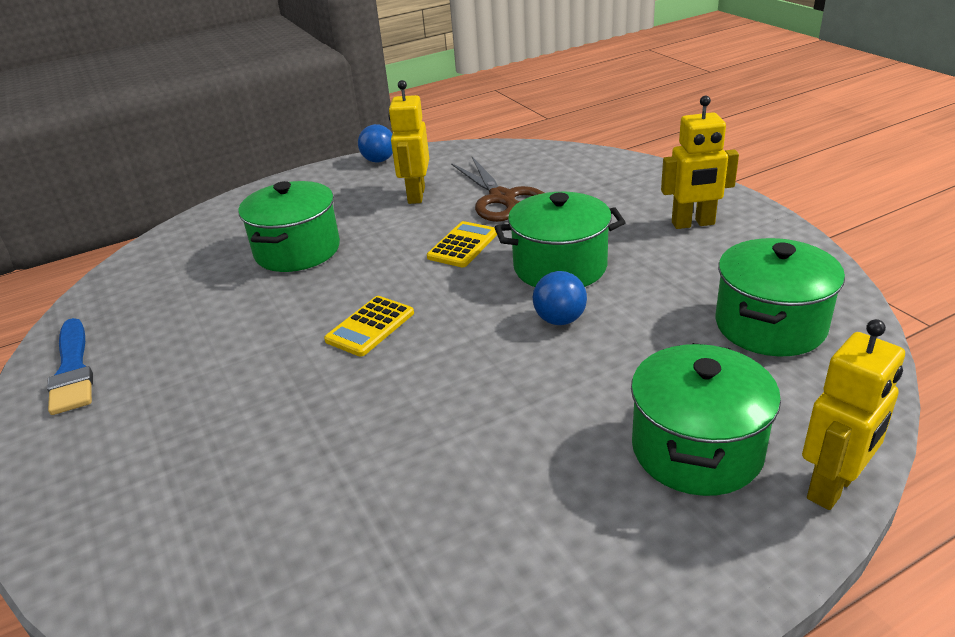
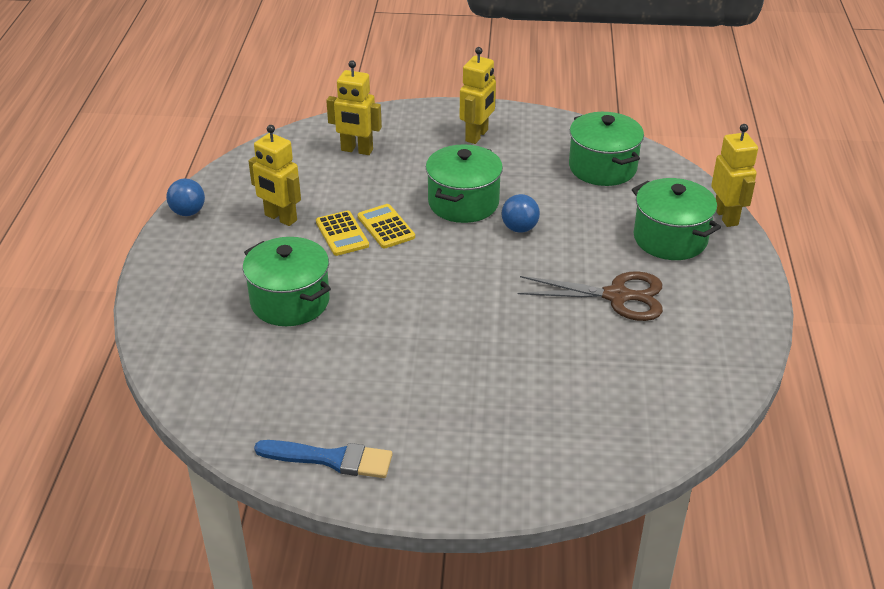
camera: 60 degrees left, 5 degrees up
yellow calculator [324,296,414,357] -> yellow calculator moved to [316,211,369,256]
brown scissors [451,157,544,222] -> brown scissors moved to [518,271,663,321]
none -> yellow robot [326,60,382,155]

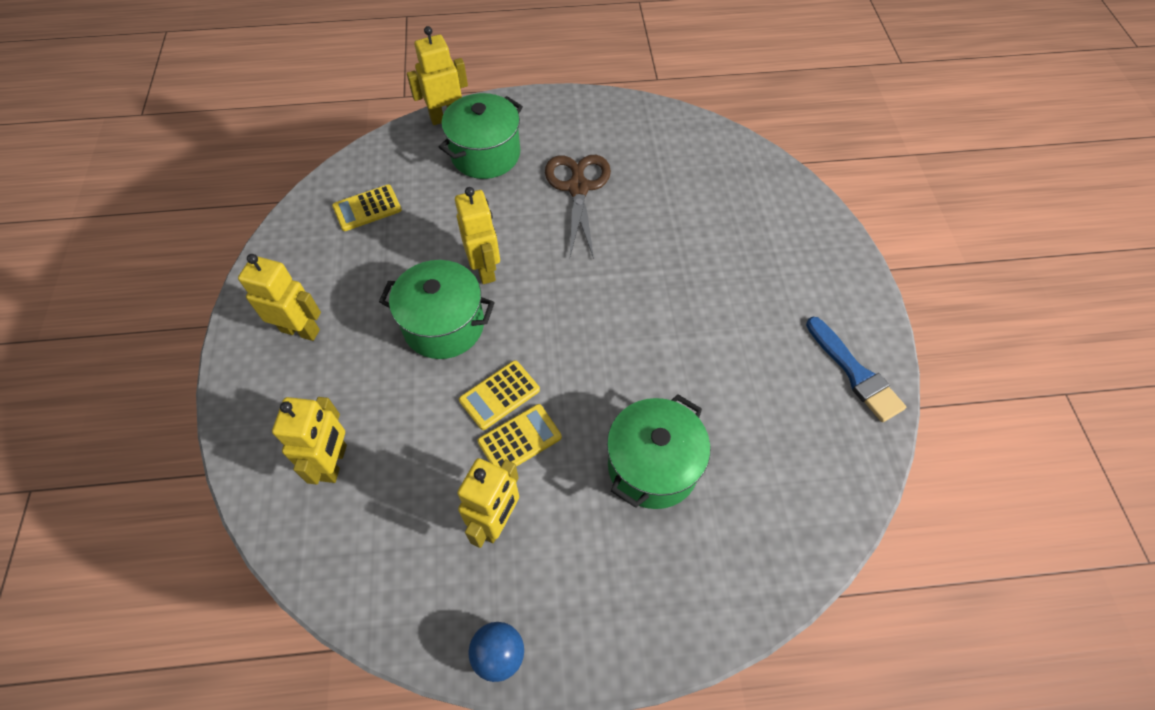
camera: 100 degrees left, 20 degrees up
blue brush [254,440,393,478] -> blue brush turned 150 degrees clockwise [806,316,906,422]
blue ball [502,194,540,233] -> yellow robot [455,187,500,284]
green pot [569,112,644,186] -> yellow calculator [332,185,402,231]

